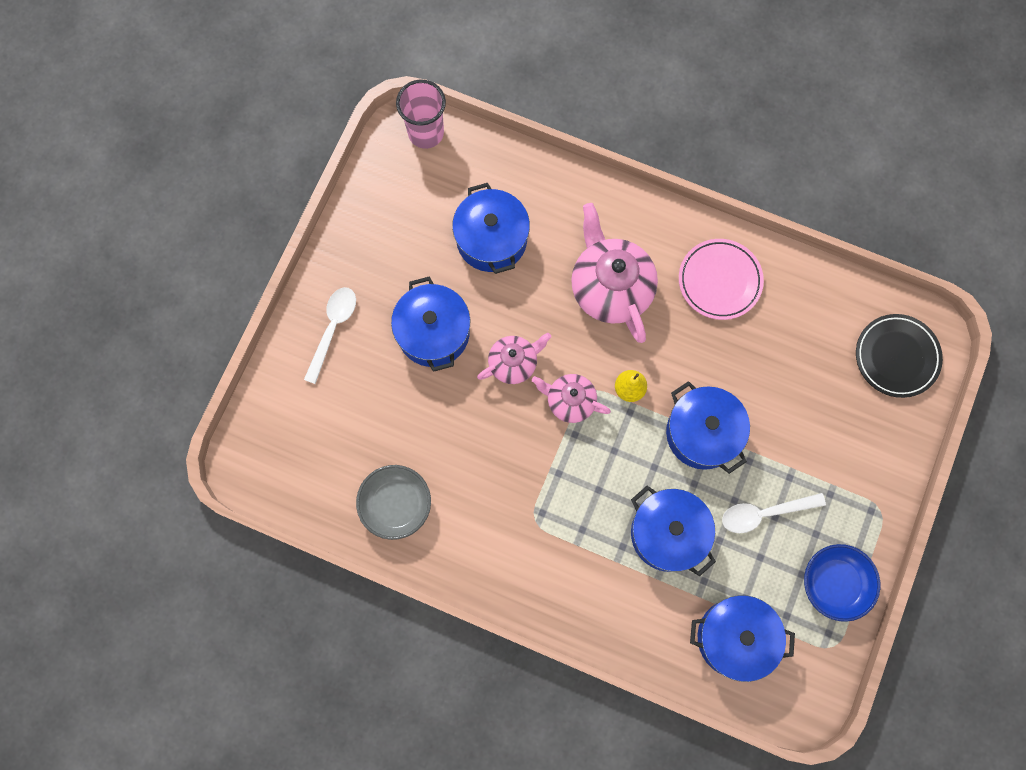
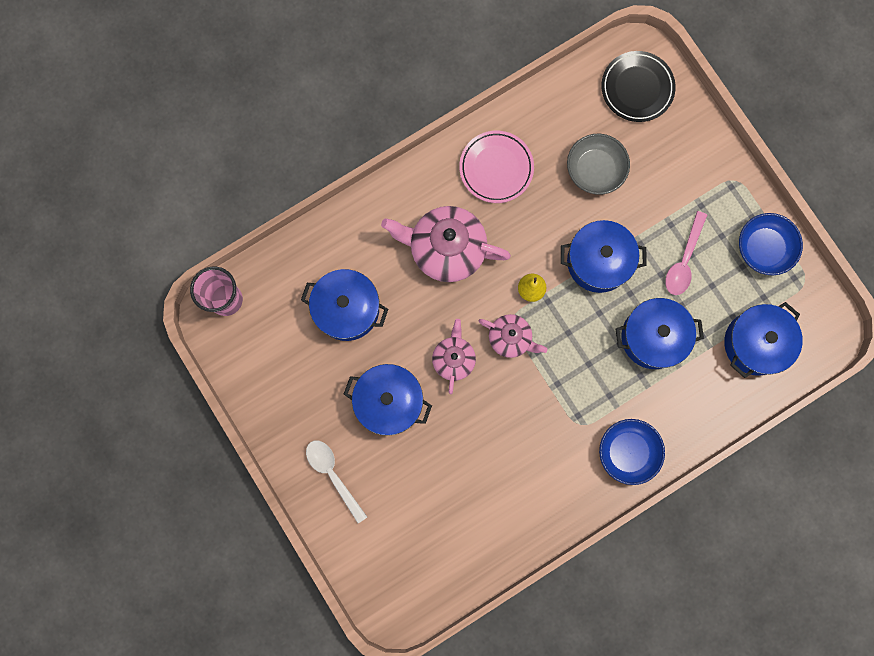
camera: 55 degrees left, 5 degrees up
grey bowl [356,465,431,540] -> grey bowl moved to [567,134,630,195]
pink teapot [532,374,611,423] -> pink teapot turned 120 degrees counterclockwise [479,314,547,358]
white spoon [722,493,826,533] -> pink spoon [665,211,707,295]
none -> blue bowl [599,419,665,485]

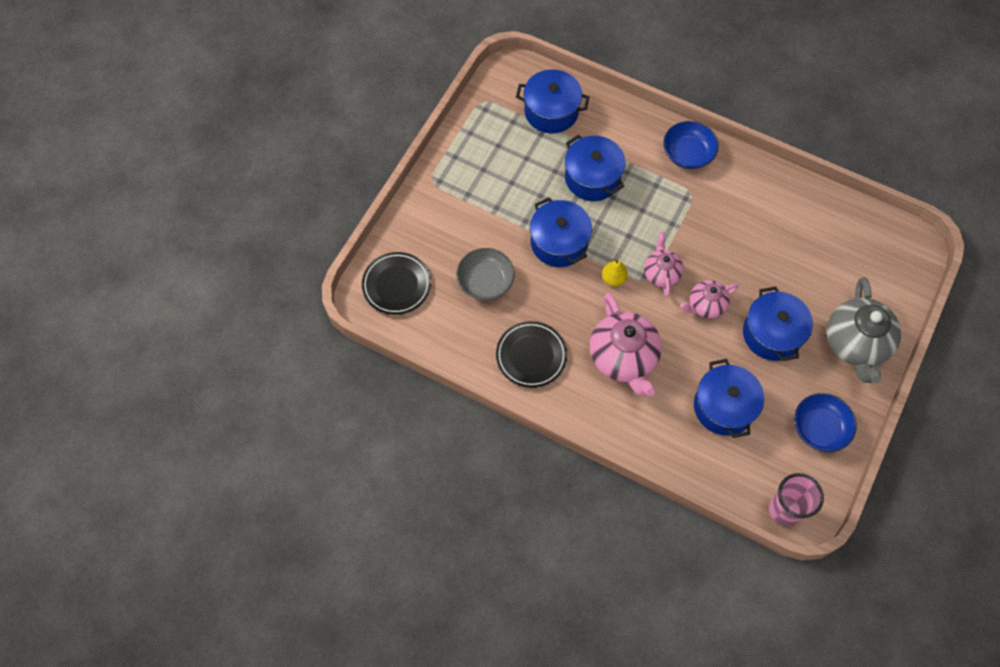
camera: 120 degrees left, 15 degrees down
white spoon [306,440,367,523] -> grey teapot [827,277,901,383]
pink plate [459,131,534,203] -> black plate [496,321,567,388]
pink spoon [665,211,707,295] -> none
blue bowl [739,213,803,275] -> blue bowl moved to [794,393,856,452]

